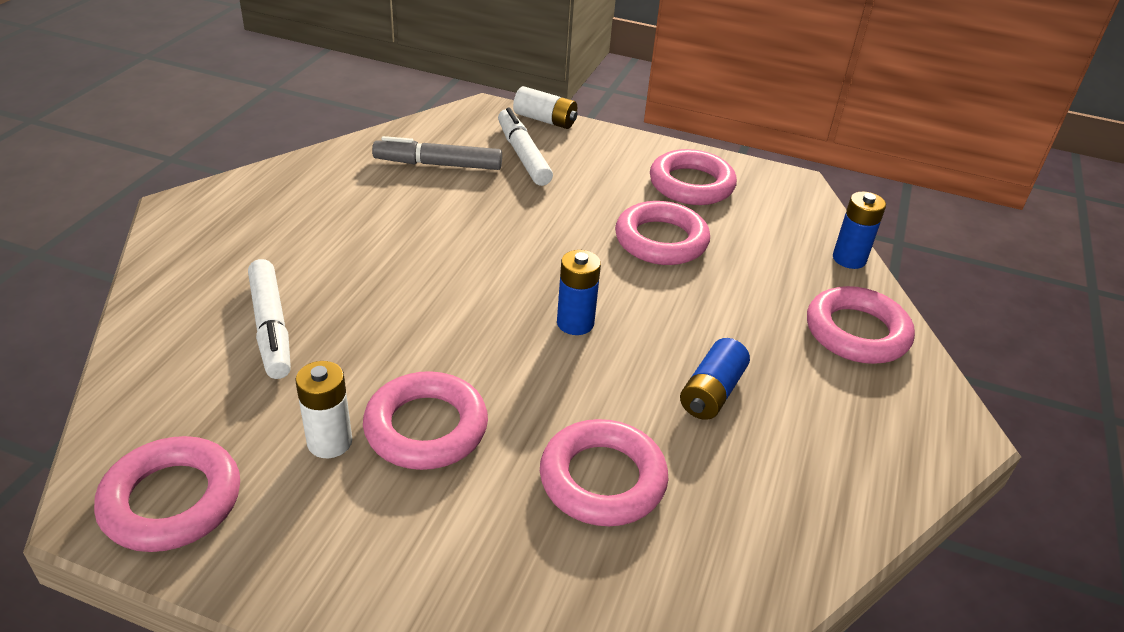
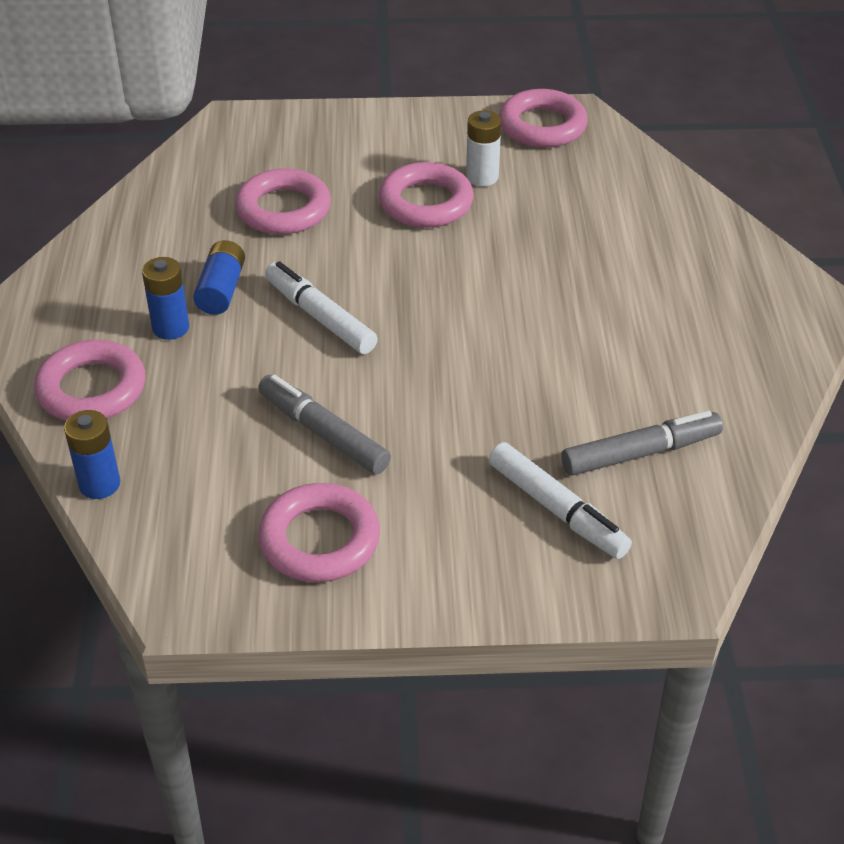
camera: 160 degrees right, 5 degrees up
white marker [248,259,291,379] -> white marker moved to [265,261,378,354]
white battery [513,86,577,129] -> none
blue battery [557,250,601,335] -> blue battery moved to [142,257,189,340]
pink ring [615,201,710,265] -> grey marker [258,375,391,474]

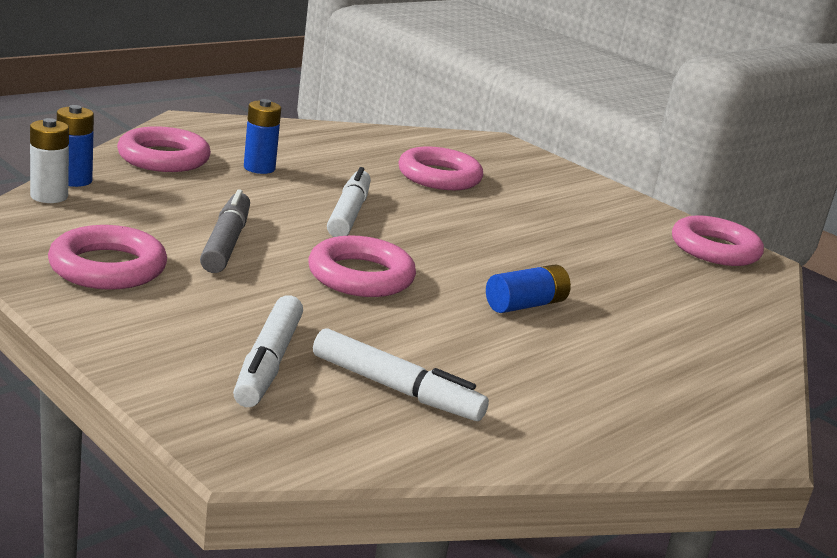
camera: 45 degrees right, 20 degrees down
blue battery [193,240,245,315] -> blue battery moved to [486,264,571,313]
pink ring [379,162,474,228] -> pink ring moved to [308,235,416,297]
white battery [466,110,502,186] -> white battery moved to [30,118,69,203]
grey marker [561,411,723,476] -> white marker [313,328,489,421]

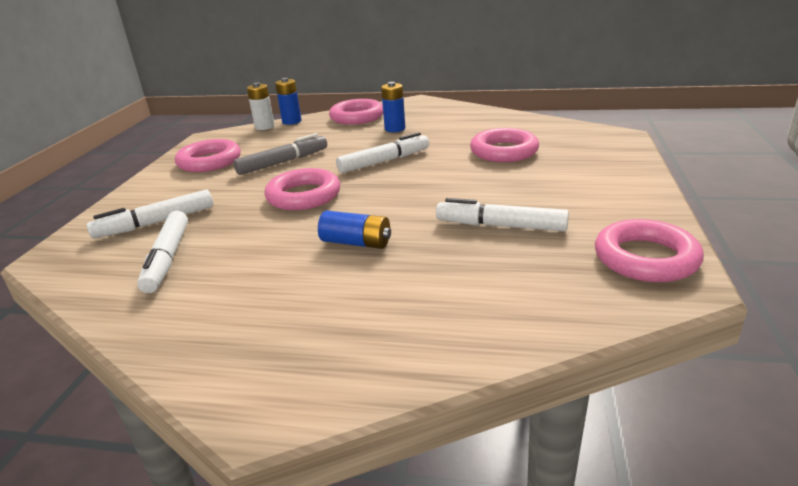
camera: 60 degrees right, 5 degrees up
none -> white marker [436,198,569,231]

